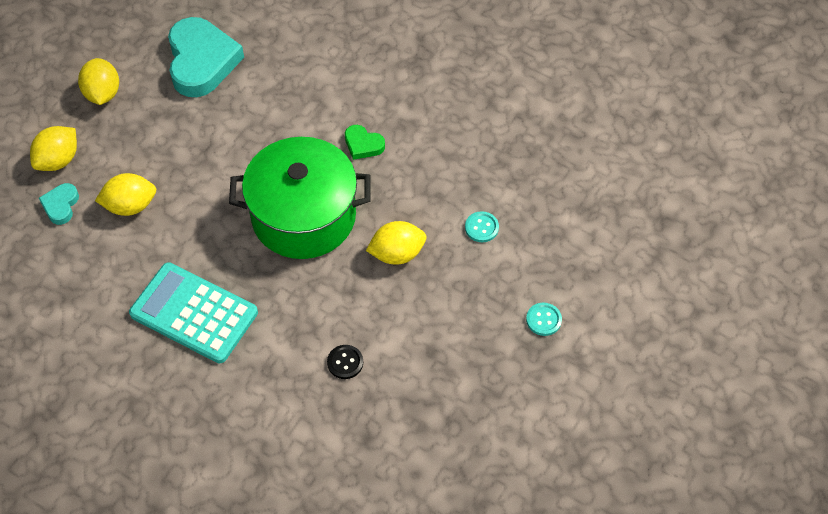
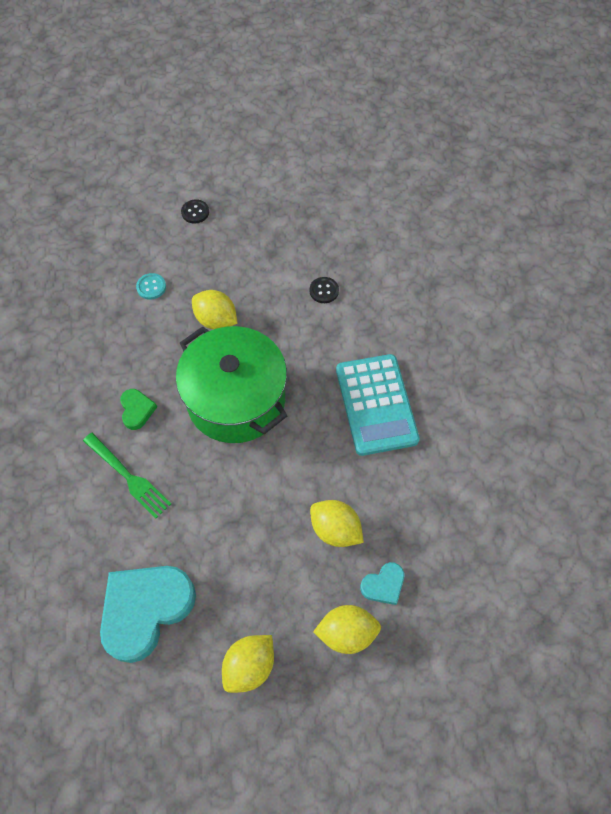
camera: 130 degrees left, 5 degrees up
turquoise button [526,303,562,336] -> black button [181,199,209,224]
none -> green fork [83,433,171,518]

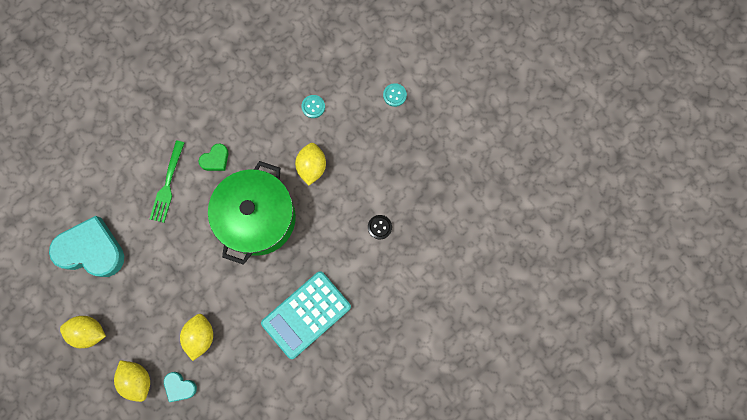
camera: 60 degrees right, 15 degrees up
black button [181,199,209,224] -> turquoise button [383,83,407,107]

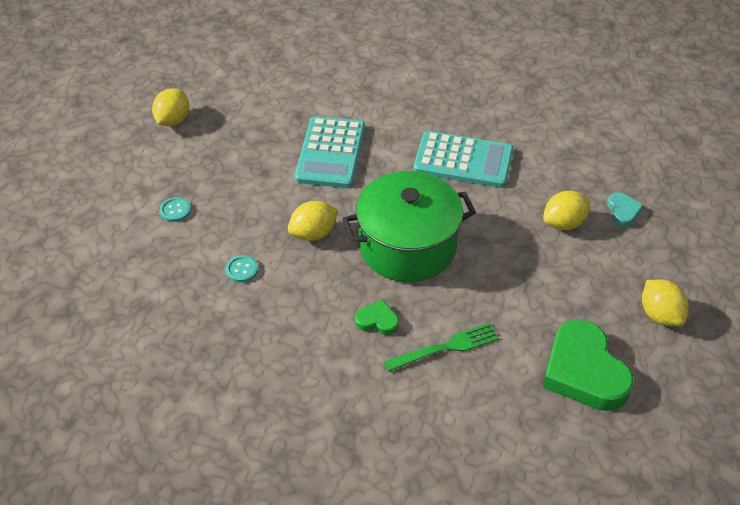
camera: 125 degrees left, 30 degrees down
turquoise heart [49,216,124,277] -> green heart [543,320,634,411]
yellow lemon [114,360,150,402] -> yellow lemon moved to [152,88,189,127]
black button [368,215,392,239] -> turquoise calculator [295,116,365,188]

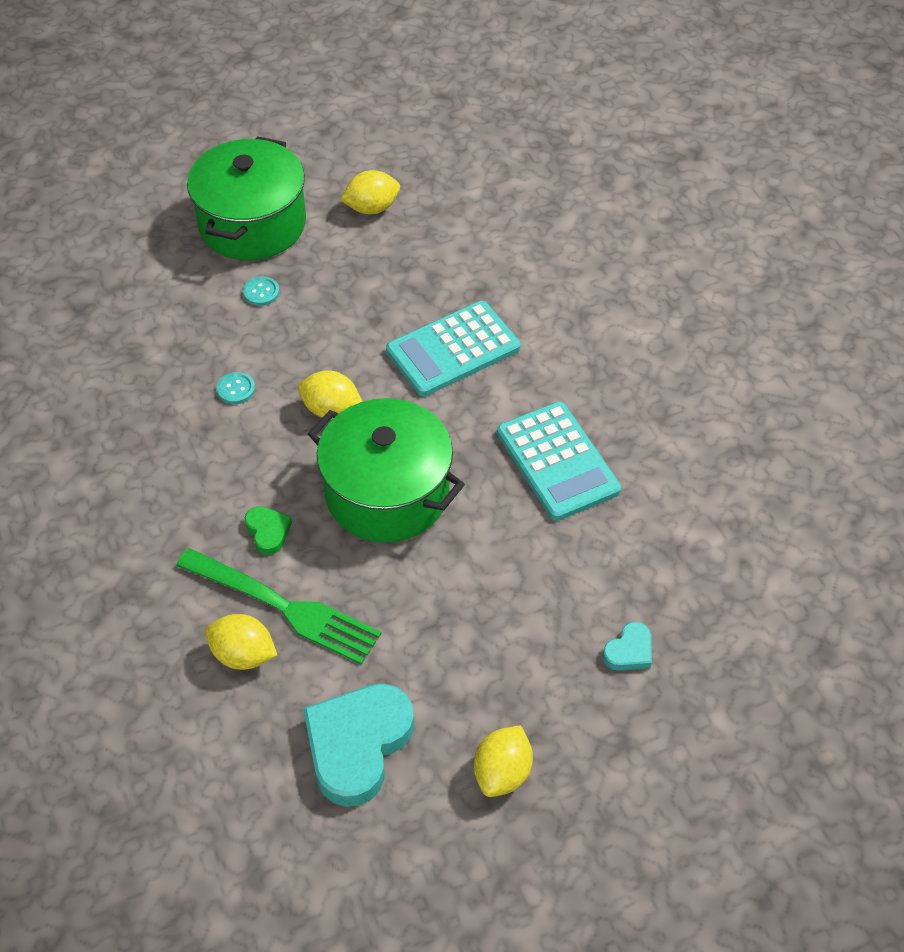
camera: 50 degrees right, 5 degrees up
green fork [384,323,499,372] -> green fork [176,548,382,665], size x1.52
yellow lemon [543,191,591,230] -> yellow lemon moved to [205,614,277,670]
green heart [543,320,634,411] -> turquoise heart [303,683,414,807]
none -> green pot [187,136,306,260]

